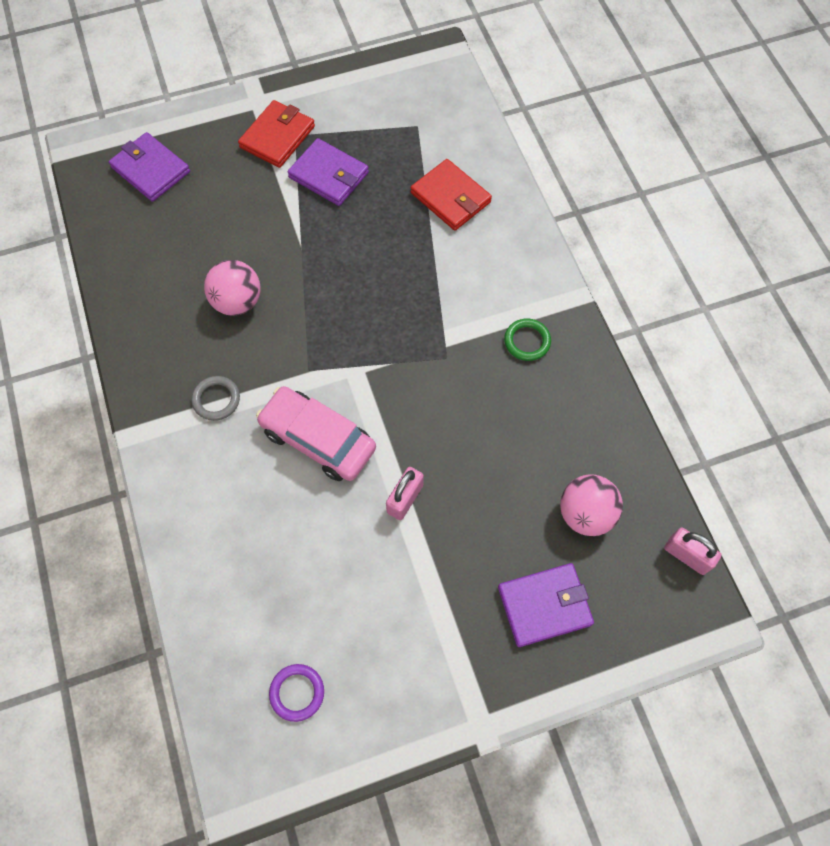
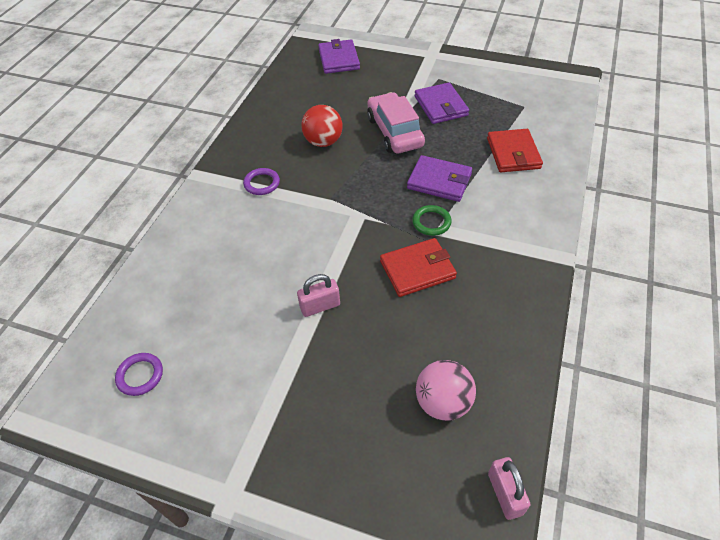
camera: 40 degrees right, 15 degrees down
grey ring [191,376,240,421] -> purple ring [243,168,280,195]
pink ball [204,260,261,316] -> red ball [301,105,343,147]
red wallet [238,100,315,168] -> red wallet moved to [380,238,457,297]
pink car [256,386,376,481] -> pink car moved to [367,92,425,153]
purple wallet [498,563,594,647] -> purple wallet moved to [407,155,472,202]
green ring [504,318,551,361] -> green ring moved to [412,205,452,236]

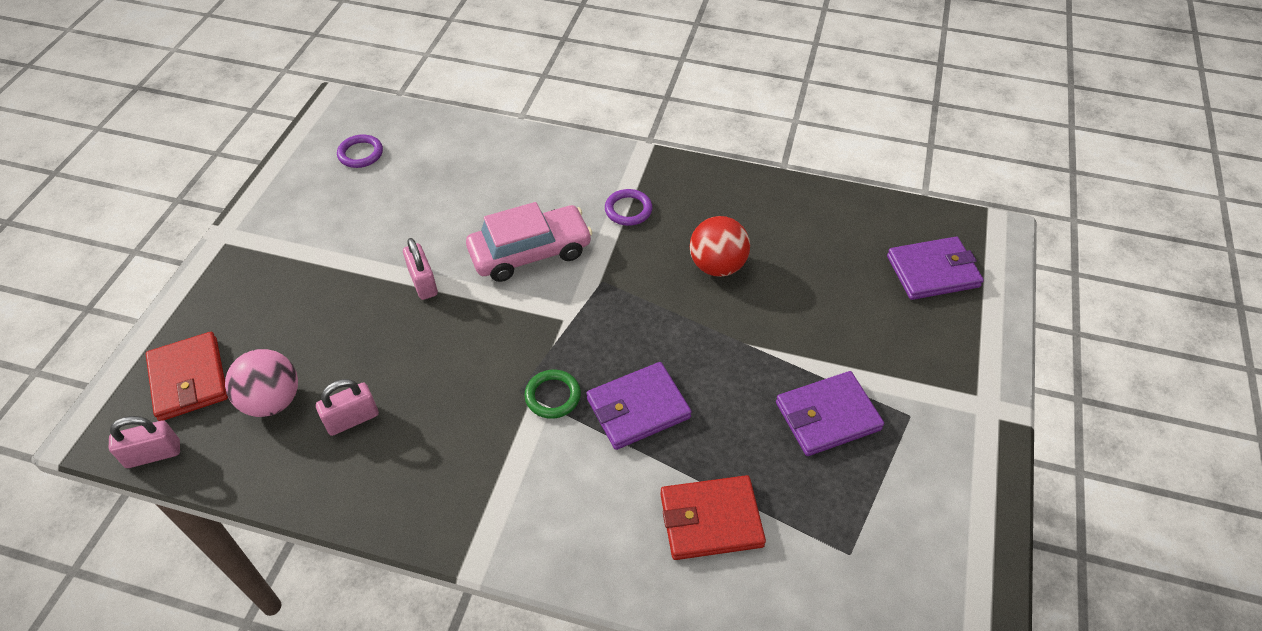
camera: 85 degrees right, 0 degrees up
pink car [367,92,425,153] -> pink car moved to [466,202,593,282]
red wallet [380,238,457,297] -> red wallet moved to [146,332,228,421]
purple wallet [407,155,472,202] -> purple wallet turned 45 degrees clockwise [587,362,692,450]
none -> pink padlock [316,379,379,436]

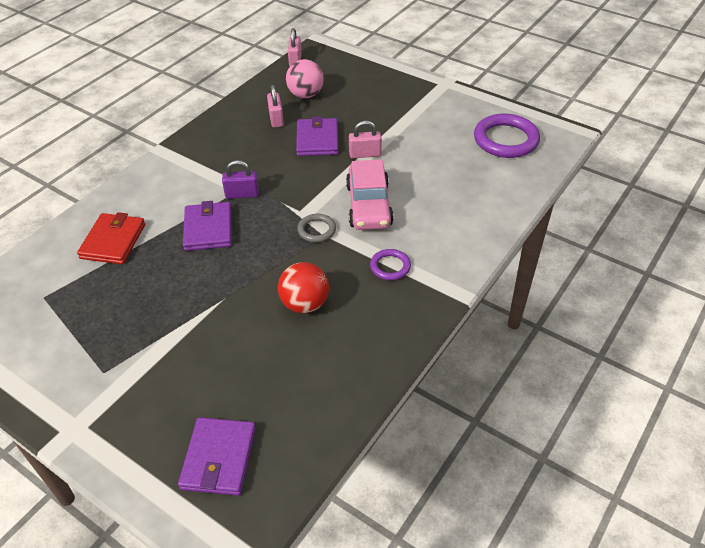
camera: 110 degrees right, 5 degrees down
red wallet [146,332,228,421] -> none
purple ring [337,134,383,168] -> purple ring [474,114,540,158], size x1.90
green ring [524,370,581,419] -> purple padlock [222,160,259,199]
purple wallet [776,371,884,456] -> purple wallet moved to [296,116,339,156]
none -> grey ring [297,214,336,242]

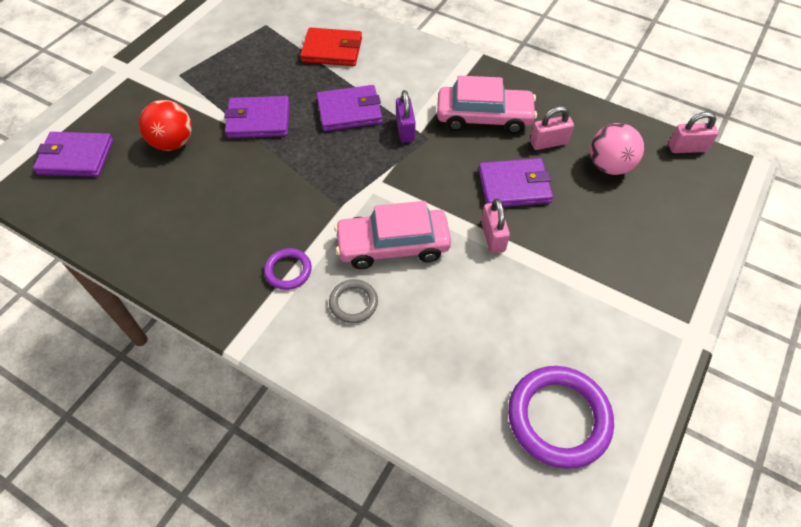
camera: 85 degrees right, 10 degrees up
red ball [278,262,329,313] -> red ball moved to [139,100,192,151]
grey ring [297,214,336,242] -> grey ring moved to [329,279,378,323]
none -> purple wallet [224,96,290,138]
none -> pink car [437,76,537,134]

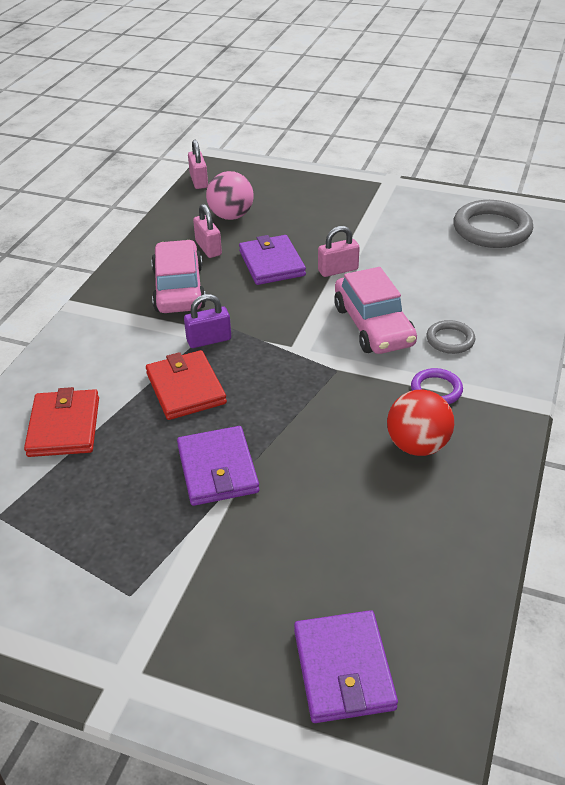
camera: 100 degrees left, 15 degrees down
red ball [139,100,192,151] -> red ball moved to [387,389,454,456]
purple wallet [317,85,382,131] -> red wallet [146,350,227,420]
purple ring [508,366,614,469] -> grey ring [454,200,533,248]

